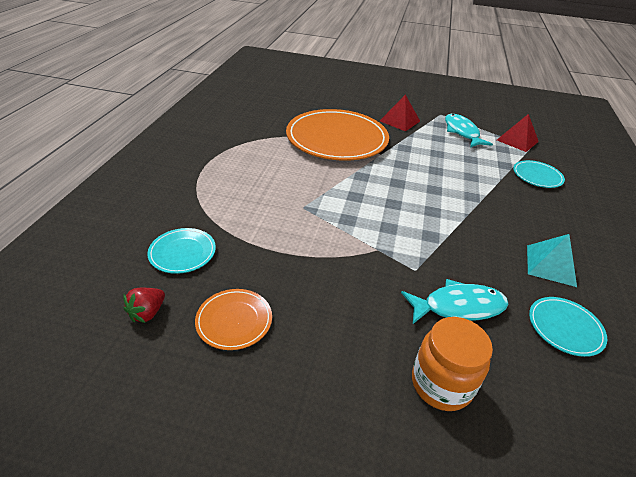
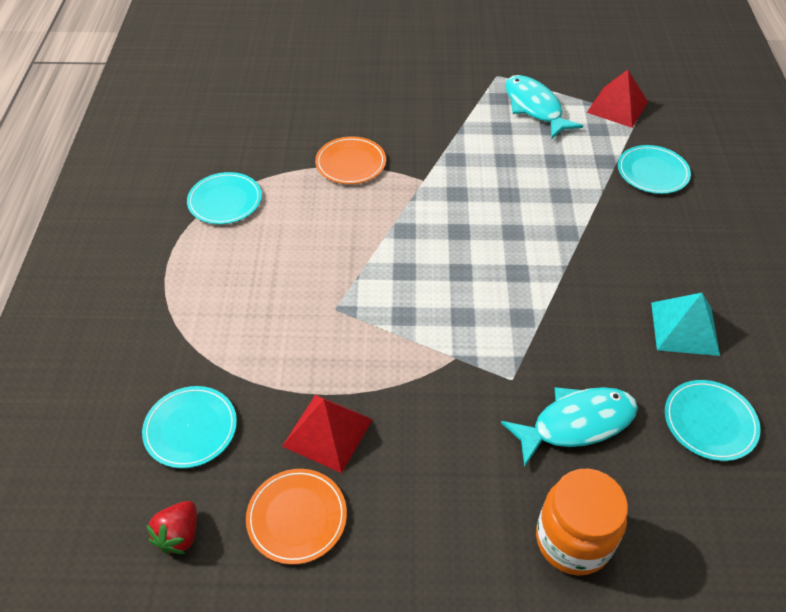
camera: 10 degrees left, 10 degrees up
orange plate [286,109,389,161] -> orange plate [315,136,386,184], size x0.44
red pyramid [380,95,420,131] -> red pyramid moved to [282,395,373,473]
none -> turquoise plate [187,172,262,224]

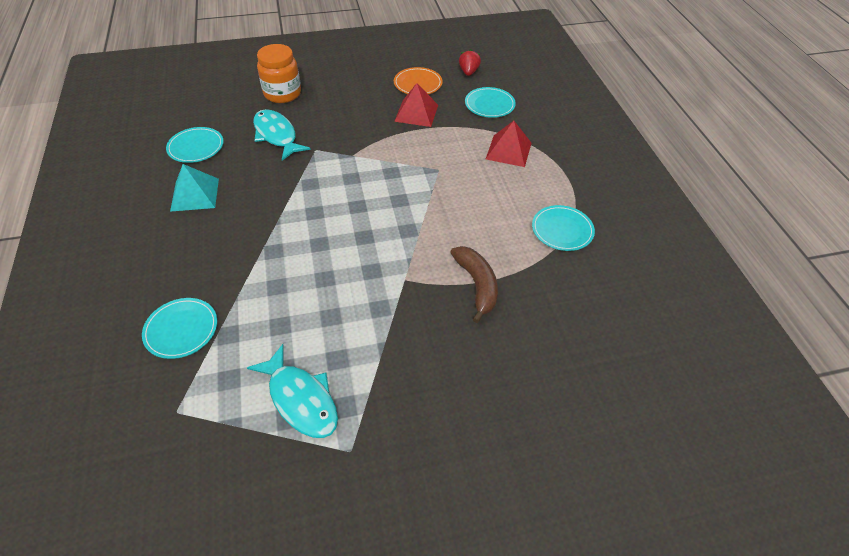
camera: 165 degrees right, 0 degrees up
orange plate [315,136,386,184] -> brown banana [450,246,498,323]
turquoise fish [501,387,638,467] -> turquoise fish turned 90 degrees clockwise [253,109,310,161]
red pyramid [587,70,648,128] -> red pyramid moved to [486,121,531,167]

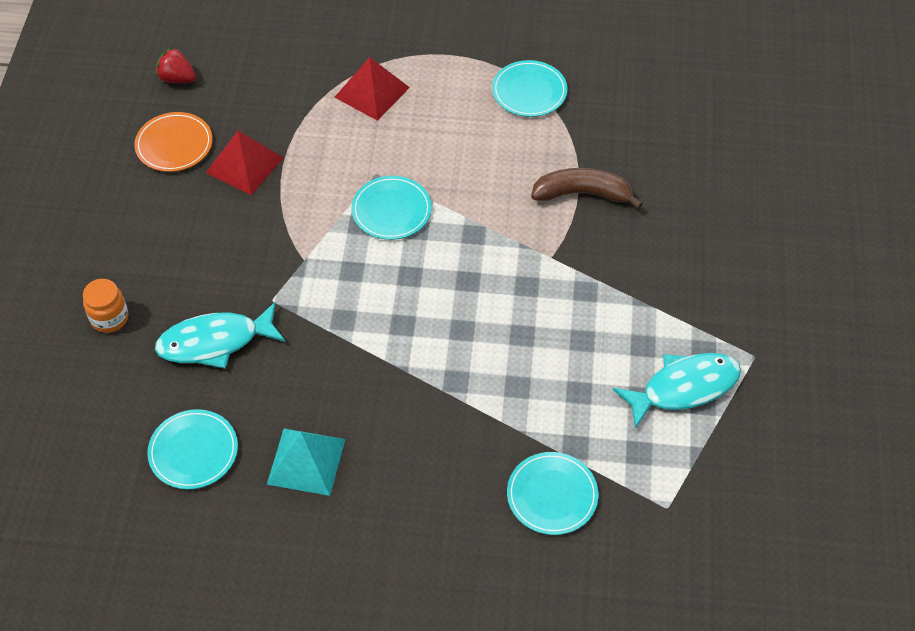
camera: 70 degrees left, 5 degrees up
orange jar [257,44,301,103] -> orange jar [83,279,128,333], size x0.61
turquoise plate [465,87,516,118] -> turquoise plate moved to [351,176,432,240]

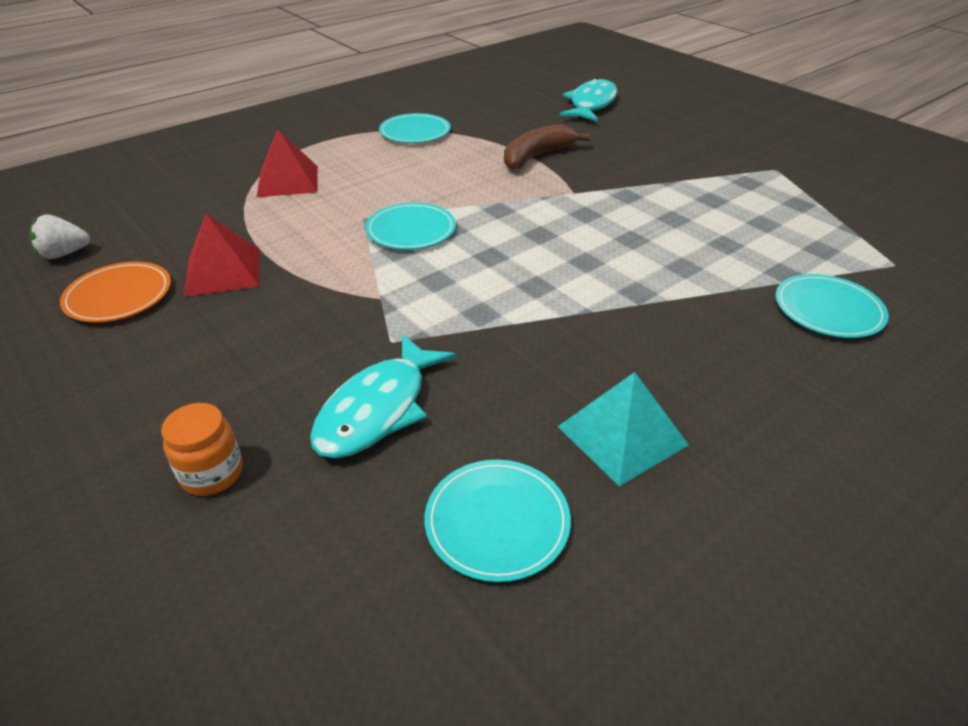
camera: 45 degrees left, 15 degrees down
red strawberry [156,47,196,83] -> white strawberry [29,214,90,259]
turquoise fish [613,353,741,429] -> turquoise fish moved to [560,78,617,122]

